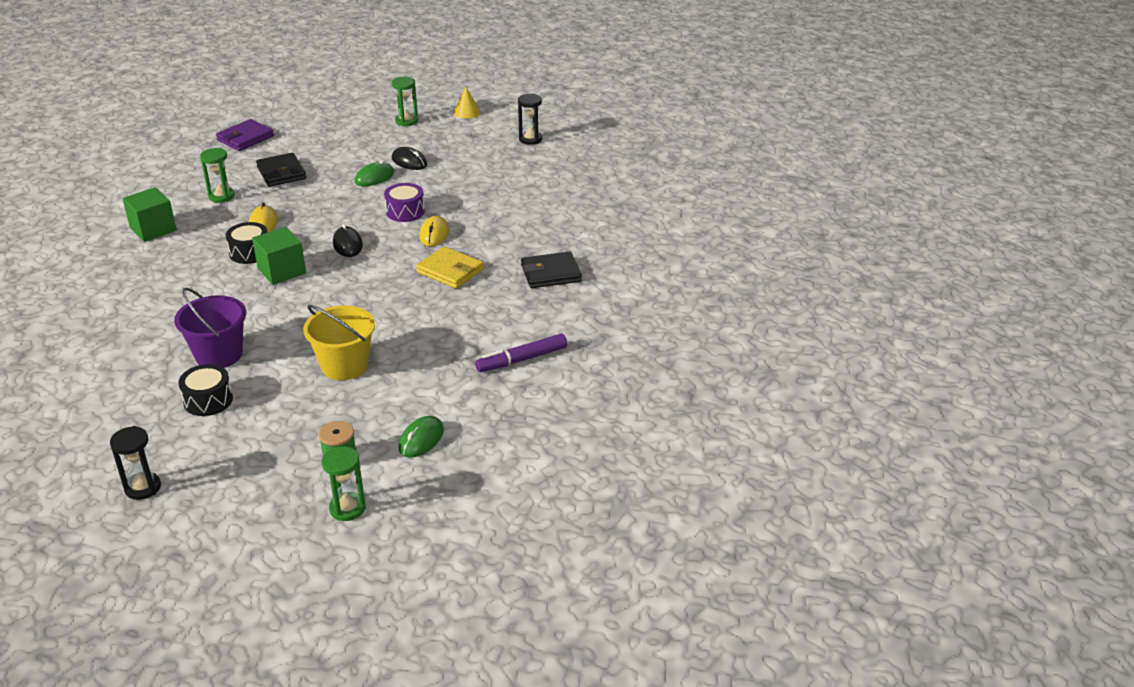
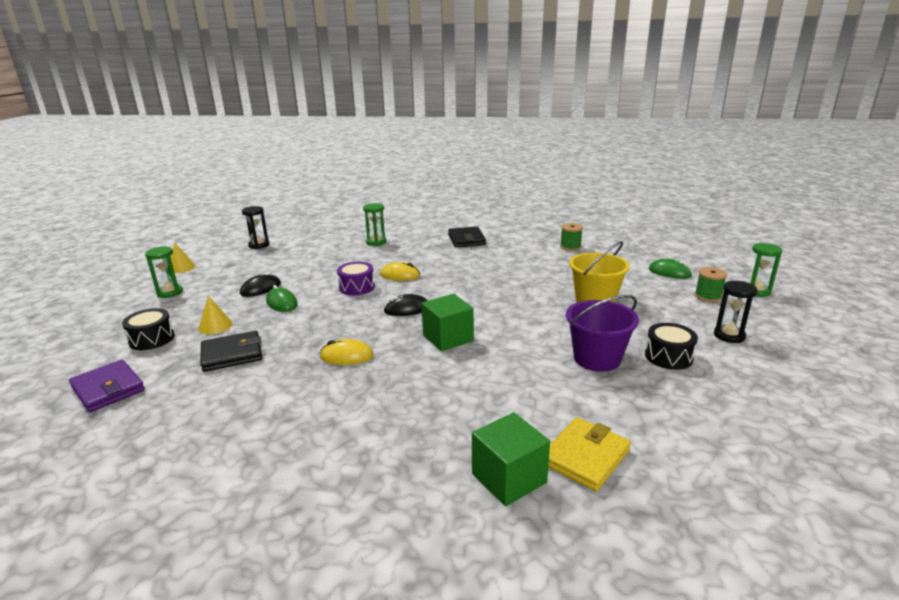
camera: 85 degrees left, 10 degrees down
black hourglass [110,426,161,500] -> black hourglass moved to [714,281,757,343]
green cube [122,187,177,242] -> green cube moved to [472,412,550,506]
green hourglass [200,148,235,203] -> green hourglass moved to [363,203,386,246]
black drum [226,222,268,264] -> black drum moved to [122,308,175,350]
yellow wallet [416,246,484,289] -> yellow wallet moved to [548,417,631,492]
purple marker [475,334,567,372] -> green spool [560,223,583,251]
none -> yellow cone [198,296,233,334]

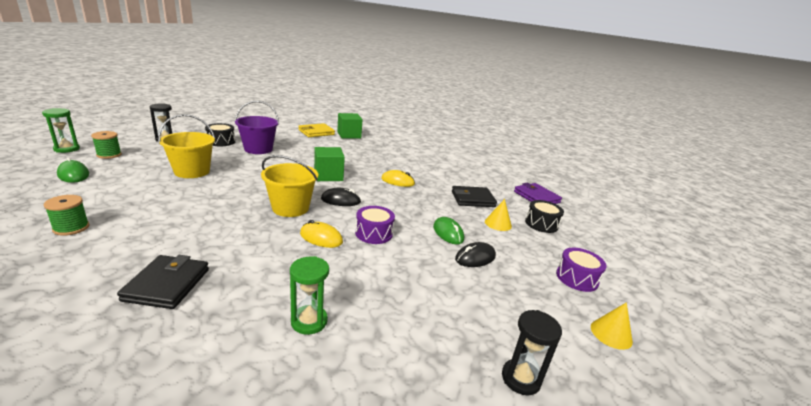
camera: 170 degrees left, 0 degrees up
green hourglass [145,246,183,298] -> purple drum [556,248,607,292]
none -> yellow bucket [261,155,318,217]

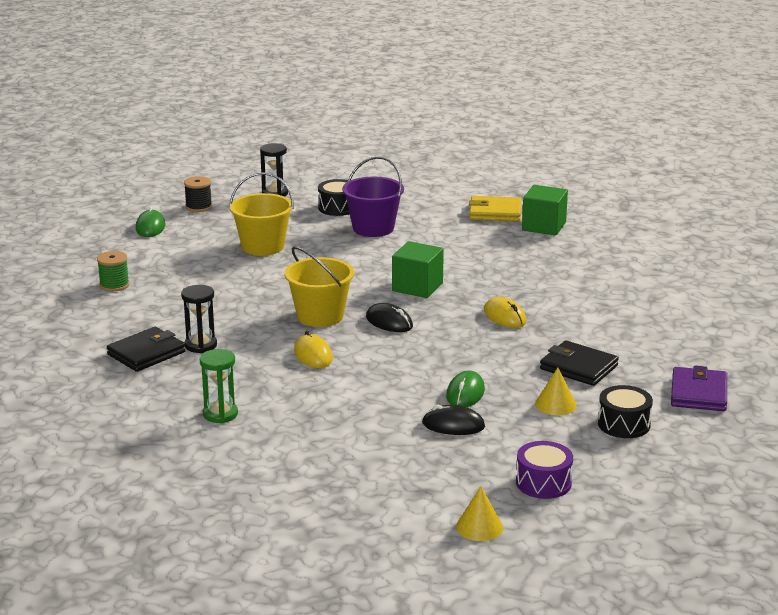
camera: 45 degrees right, 0 degrees up
green hourglass [42,108,80,153] -> none
green spool [91,131,122,159] -> black spool [184,176,212,212]
purple drum [355,206,395,244] -> none
black hourglass [502,310,562,395] -> black hourglass moved to [181,285,217,353]

